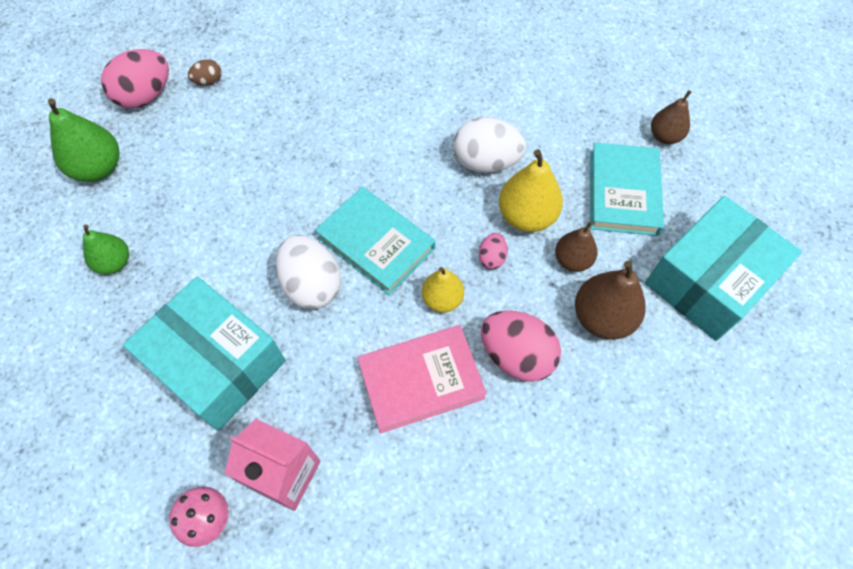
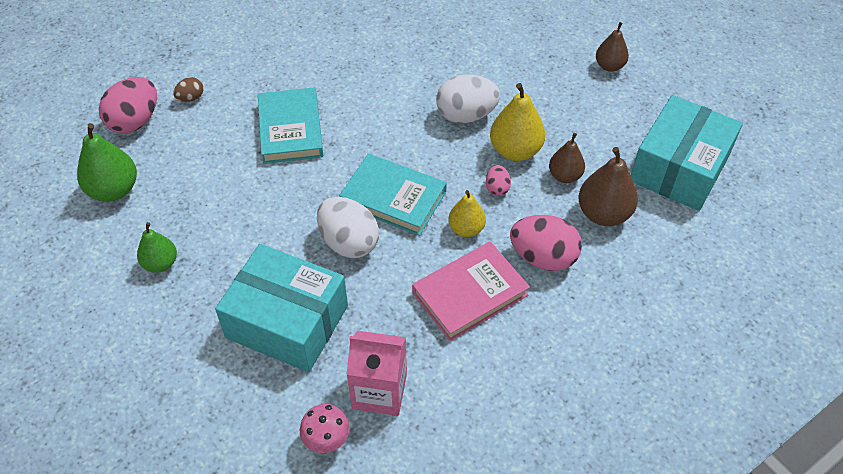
camera: 15 degrees left, 10 degrees down
turquoise book [590,143,664,236] -> turquoise book moved to [258,88,323,164]

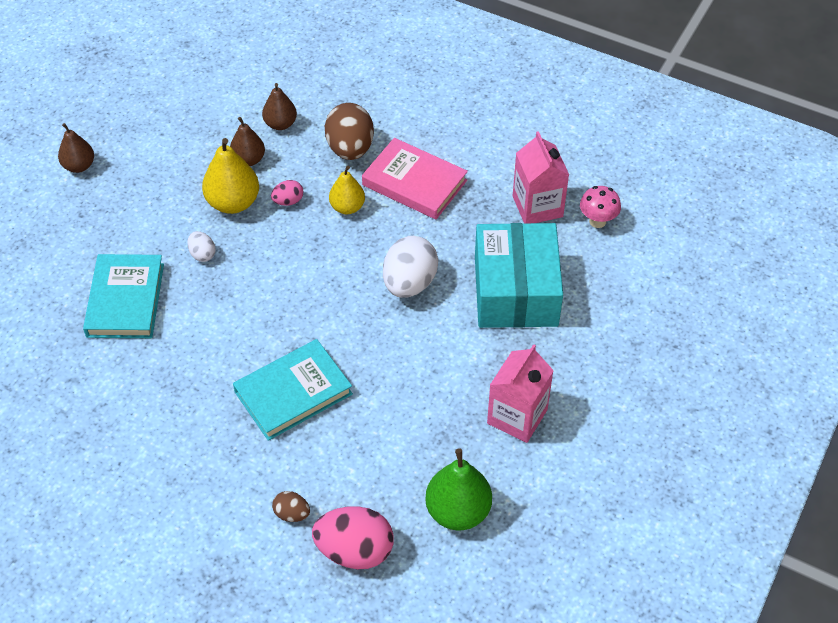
camera: 115 degrees left, 0 degrees up
green pear [137,222,177,273] -> pink carton [487,344,554,443]
turquoise book [339,154,447,236] -> turquoise book moved to [83,254,164,338]
white egg [436,74,500,123] -> white egg [187,231,216,262], size x0.50
pink egg [510,215,582,271] -> brown egg [325,103,374,160]
brown pear [578,147,638,226] -> brown pear [262,83,297,130], size x0.64
turquoise box [631,95,743,211] -> none

